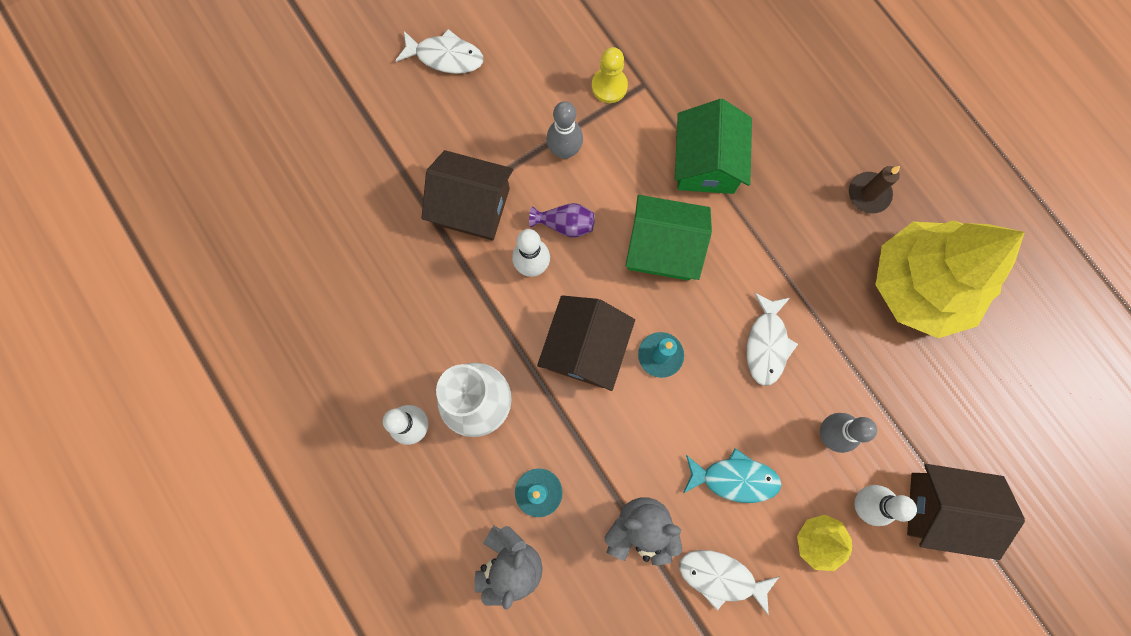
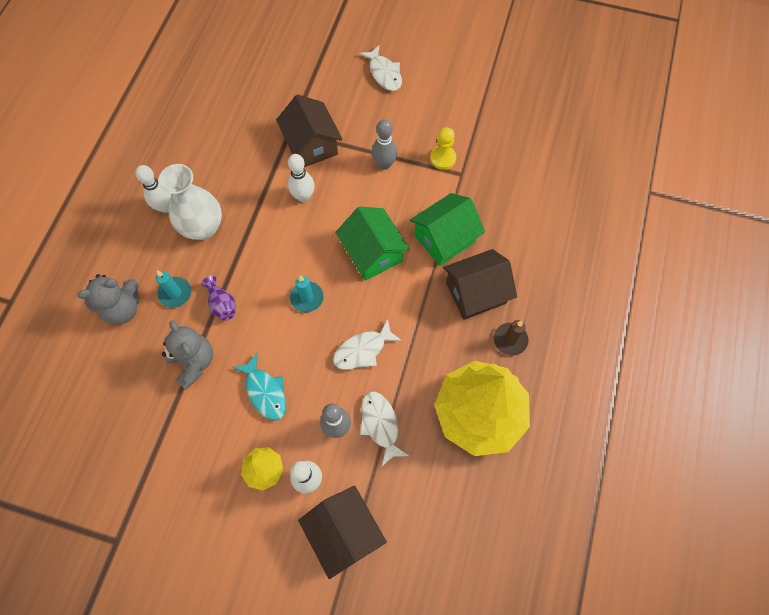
camera: 50 degrees right, 10 degrees down
purple vase [529,203,595,238] -> purple vase moved to [201,276,236,321]
brown house [537,295,635,391] -> brown house moved to [443,249,517,320]
white fish [679,550,779,616] -> white fish moved to [360,391,409,466]

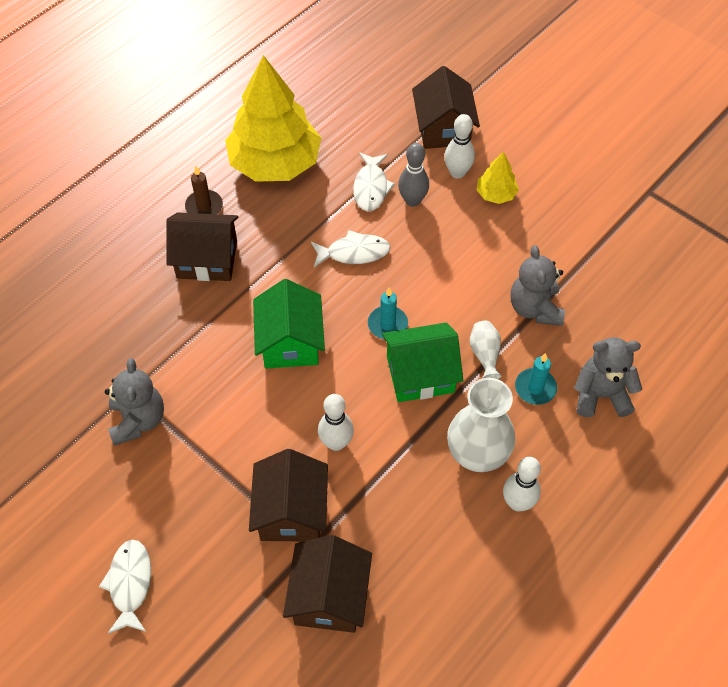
camera: 155 degrees left, 10 degrees down
purple vase [201,276,236,321] -> white vase [470,321,501,379]
turquoise fish [232,353,286,421] -> none
grey bowling pin [371,119,397,170] -> none
green house [410,193,485,266] -> green house moved to [382,322,463,402]
yellow pawn [430,127,456,170] -> grey teddy bear [105,358,164,446]
none -> brown house [283,535,372,633]

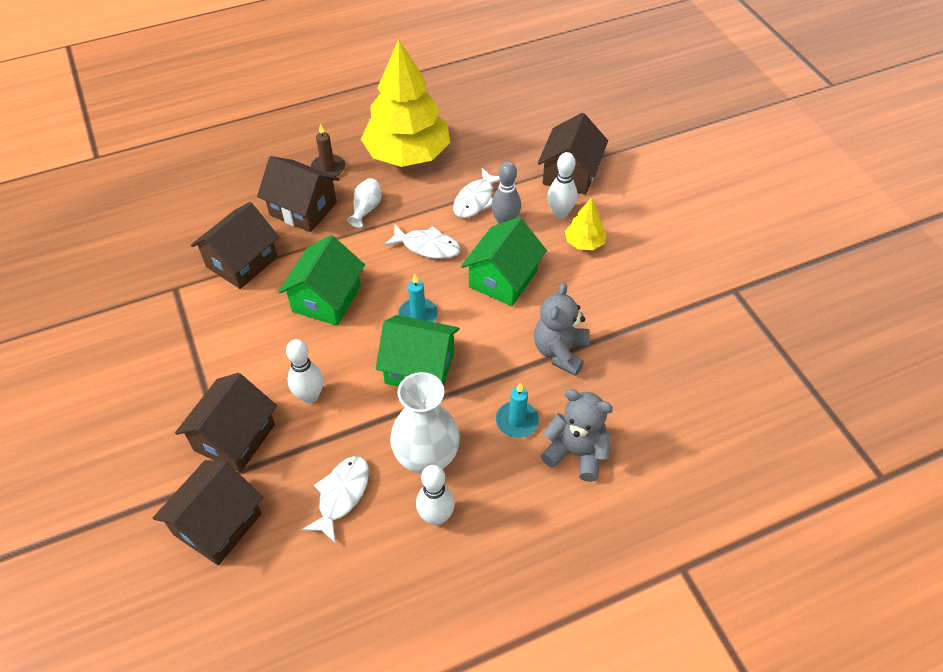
camera: 25 degrees right, 5 degrees down
white fish [99,540,151,634] -> white fish moved to [302,456,369,544]
grey teddy bear [105,358,164,446] -> none
white vase [470,321,501,379] -> white vase moved to [347,178,381,228]
none -> brown house [191,202,279,289]
none -> green house [461,217,547,306]

